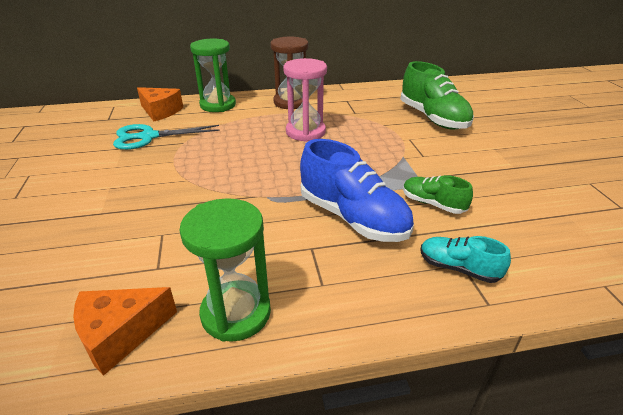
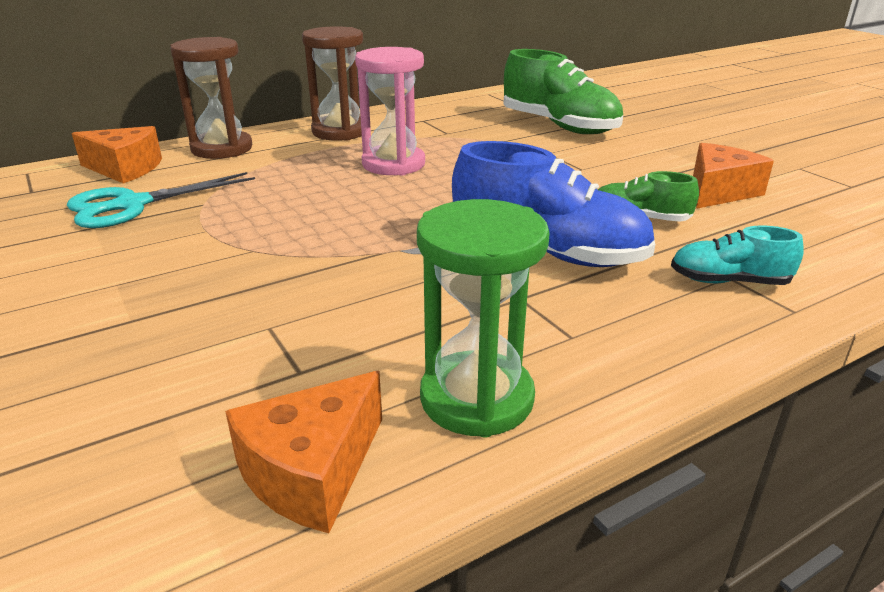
camera: 20 degrees left, 5 degrees down
green hourglass [190,39,236,112] -> brown hourglass [170,37,252,159]
none -> orange cheese [693,143,774,209]

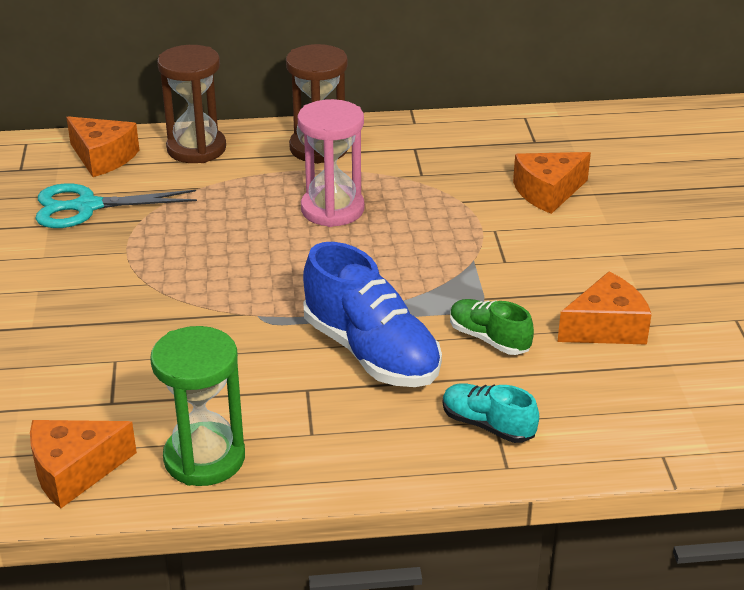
camera: 25 degrees right, 5 degrees up
green shoe [503,49,623,134] -> orange cheese [513,152,591,214]

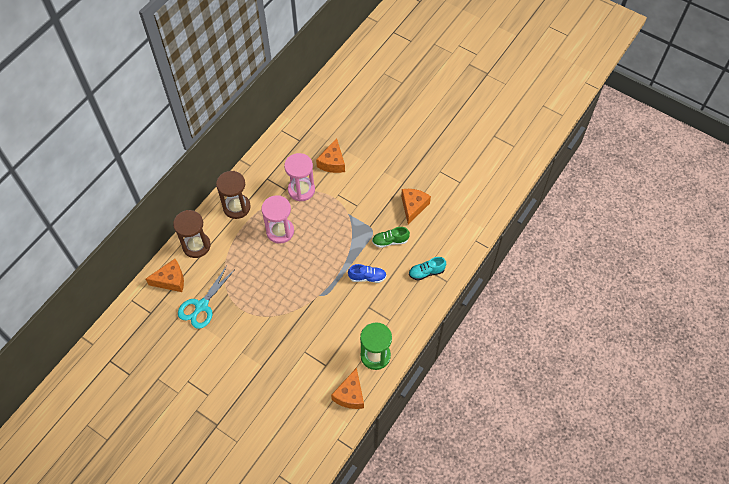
camera: 50 degrees left, 25 degrees up
blue shoe [303,242,442,387] -> blue shoe [348,264,387,283], size x0.54
none -> pink hourglass [284,153,315,202]

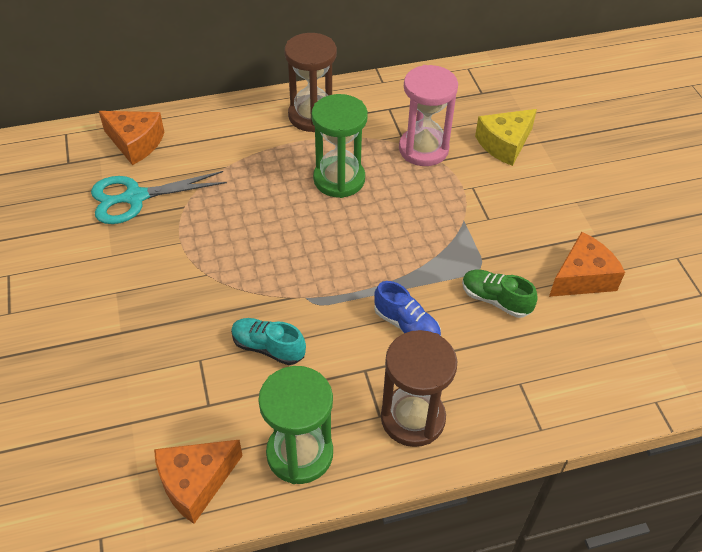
camera: 40 degrees right, 10 degrees down
brown hourglass [173,210,211,258] -> brown hourglass moved to [381,330,457,447]
pink hourglass [261,195,294,244] -> green hourglass [311,94,368,198]
orange cheese [316,138,345,173] -> yellow cheese [475,109,537,166]
turquoise shoe [409,257,446,281] -> turquoise shoe moved to [231,318,306,365]

